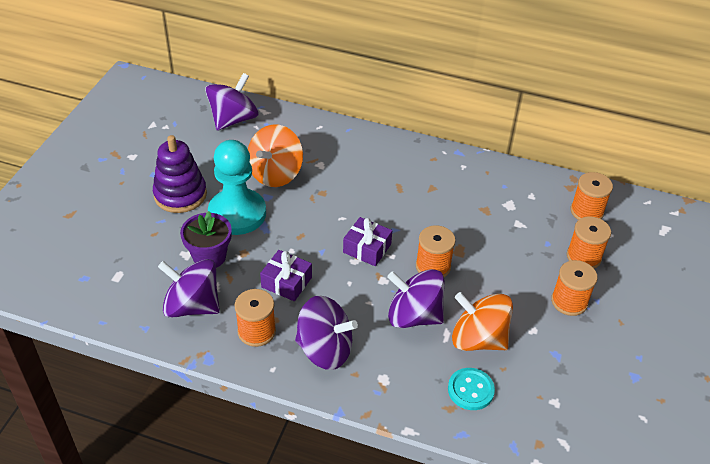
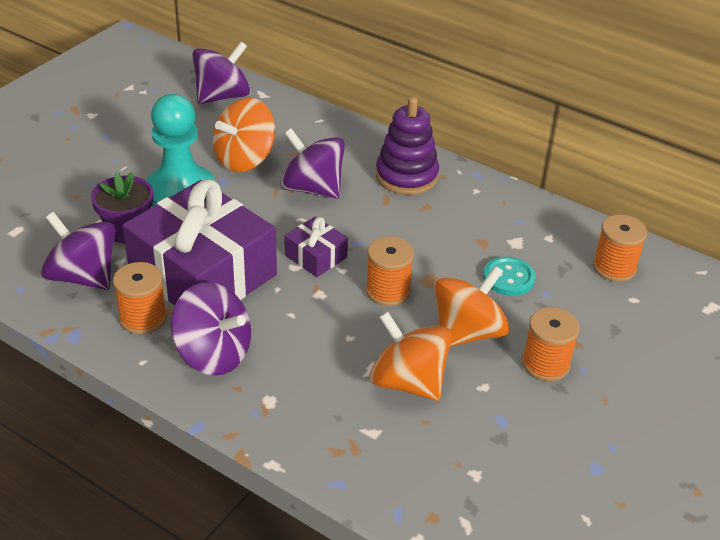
camera: 15 degrees right, 5 degrees down
purple stacking toy [153,135,207,213] -> purple stacking toy moved to [376,97,439,195]
purple gift [260,250,312,301] -> purple gift [122,180,277,306], size x2.30
purple spinning top [387,269,445,328] -> purple spinning top moved to [280,128,345,199]
turquoise button [448,368,495,410] -> turquoise button moved to [483,256,536,296]
orange spool [567,216,611,269] -> none
none -> orange spinning top [433,266,510,347]

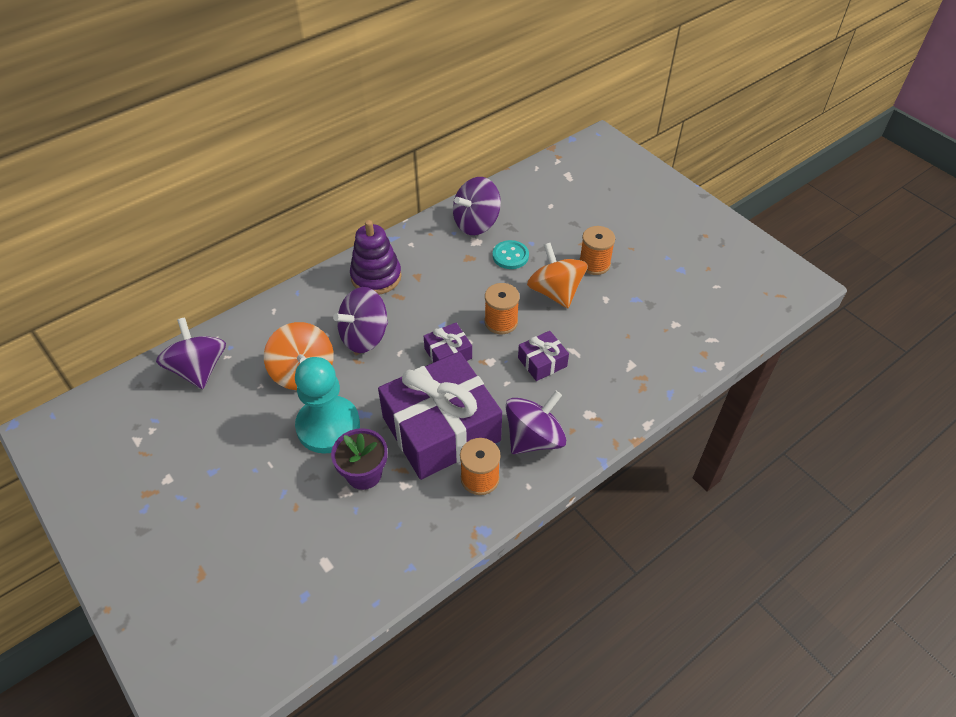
camera: 70 degrees left, 10 degrees up
purple spinning top [41,212,115,290] -> purple spinning top moved to [453,177,501,235]
orange spinning top [369,312,452,401] -> none
orange spool [593,215,647,282] -> none
none -> purple gift [518,331,569,381]

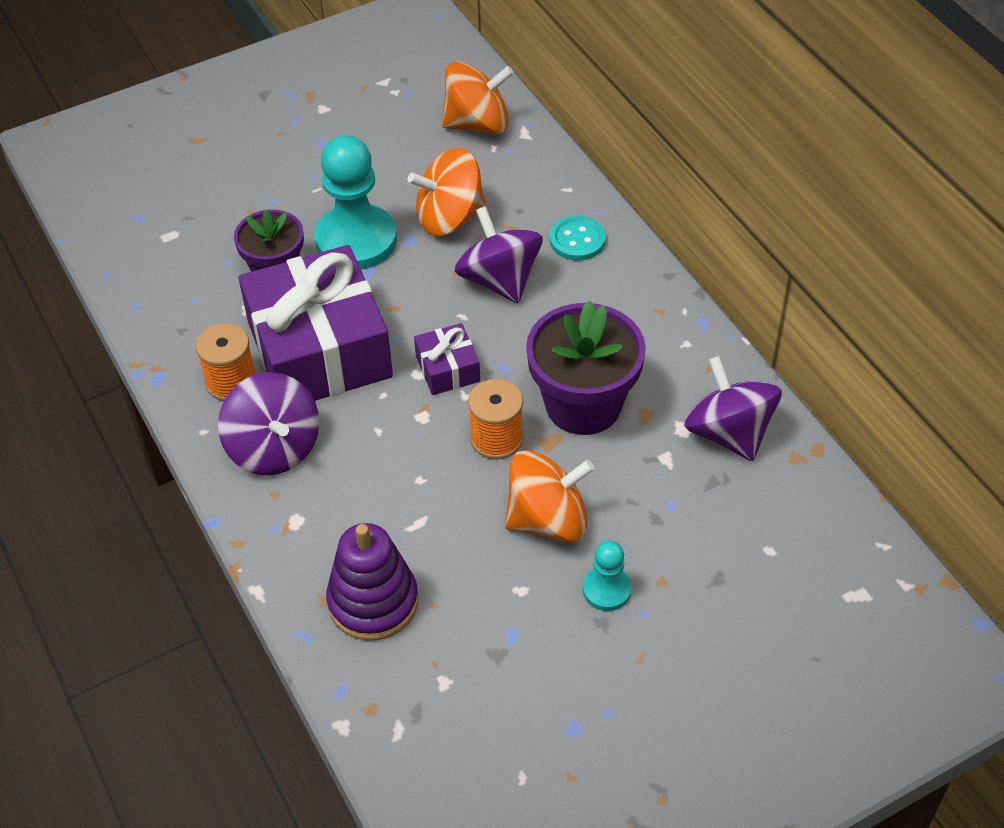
camera: 100 degrees right, 0 degrees up
purple spinning top [156,317,226,389] -> orange spinning top [442,61,514,134]
purple stacking toy [350,220,402,294] -> purple stacking toy moved to [326,523,418,641]
turquoise button [493,240,529,269] -> turquoise button moved to [550,216,606,261]
purple gift [518,331,569,381] -> none
orange spool [579,226,615,275] -> turquoise pawn [583,541,632,611]
none -> purple flower pot [526,300,646,435]

